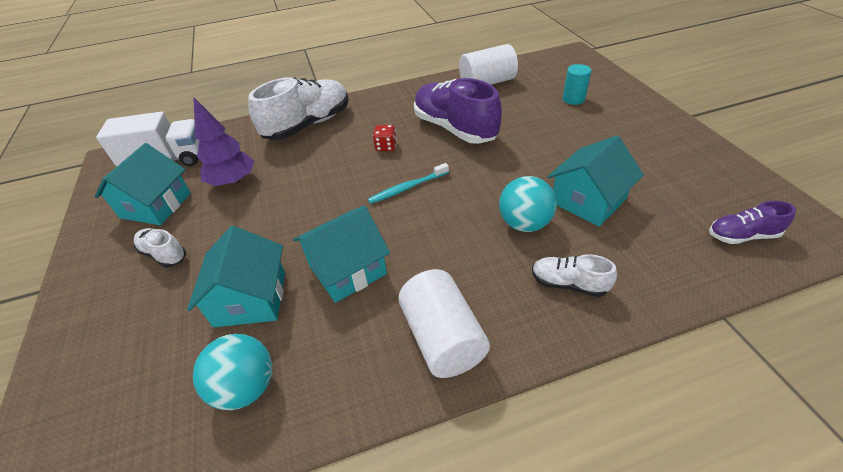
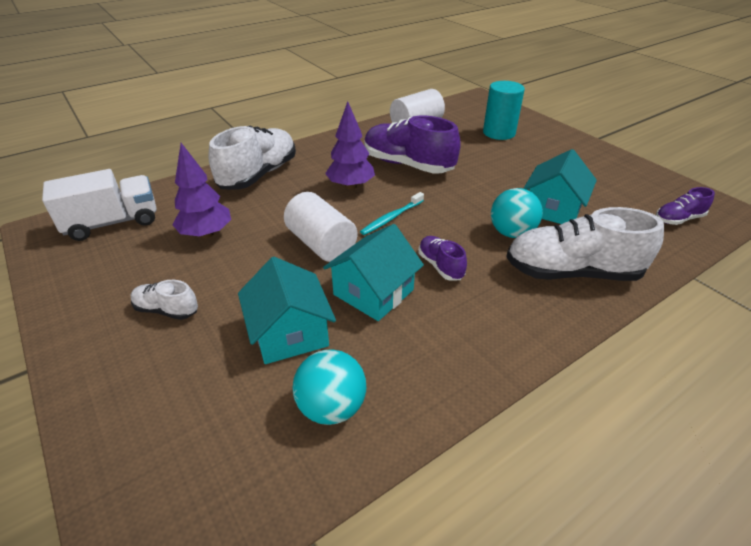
camera: 20 degrees left, 5 degrees down
turquoise house [94,143,191,225] -> none
red dice [373,125,397,151] -> purple tree [325,101,375,190]
white cylinder [398,269,490,378] -> white cylinder moved to [284,192,357,262]
white shoe [532,254,617,297] -> white shoe [506,207,664,281], size x2.03
turquoise cylinder [563,64,591,105] -> turquoise cylinder [483,81,525,140], size x1.64
none -> purple shoe [418,236,467,281]

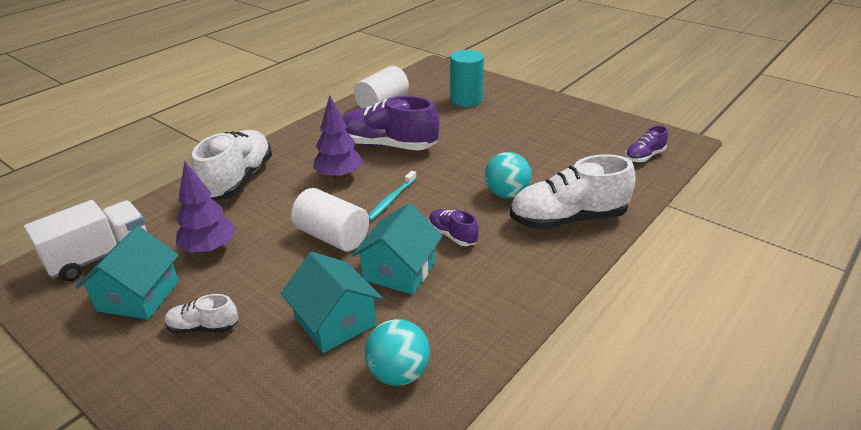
camera: 15 degrees left, 5 degrees down
turquoise house [523,149,597,224] -> turquoise house moved to [76,226,179,320]

